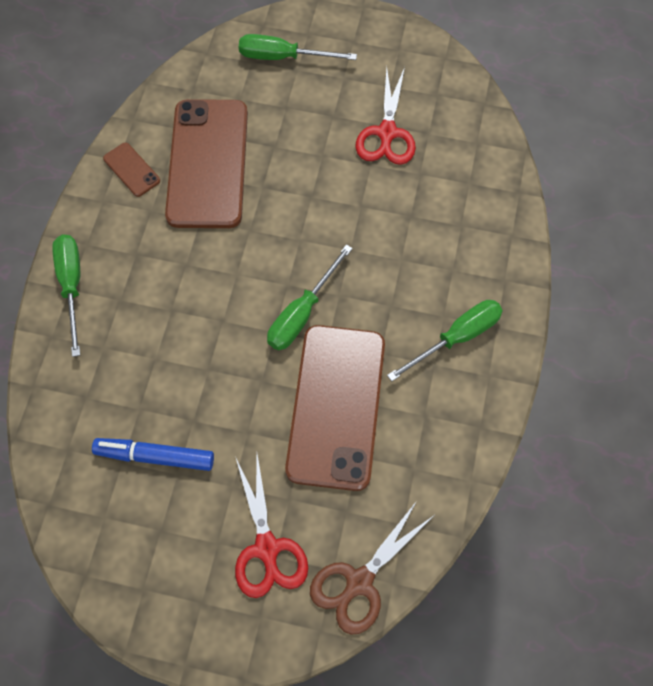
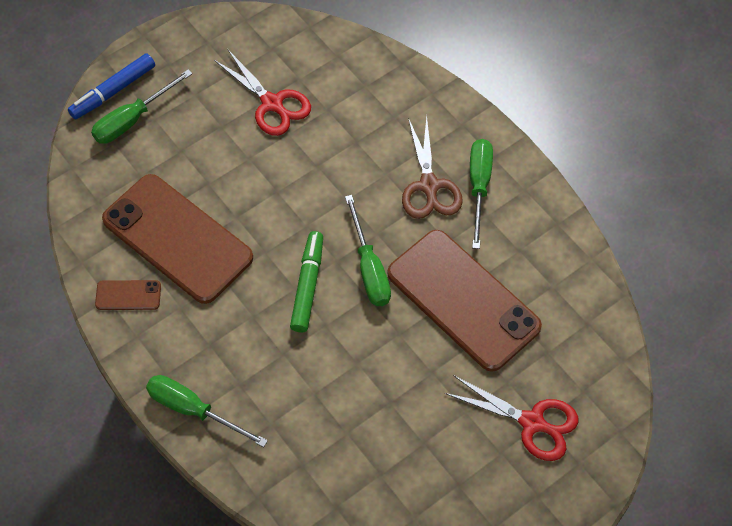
camera: 50 degrees left, 5 degrees down
blue marker [92,438,214,471] -> blue marker moved to [68,53,155,120]
brown scissors [310,501,433,635] -> brown scissors moved to [402,116,463,219]
none -> green marker [290,231,323,333]

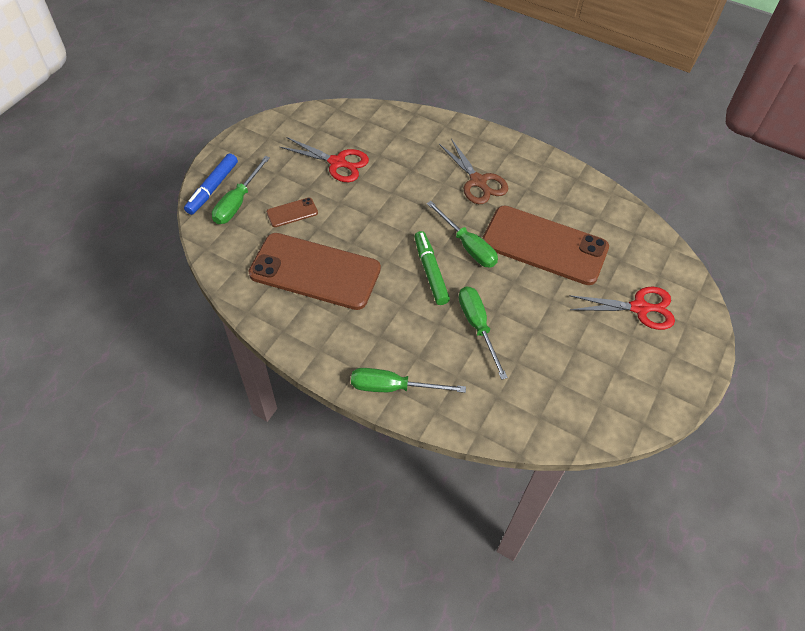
camera: 25 degrees left, 5 degrees down
brown phone [95,280,161,310] -> brown phone moved to [266,198,318,227]
green screwdriver [470,139,493,249] -> green screwdriver moved to [459,286,508,380]

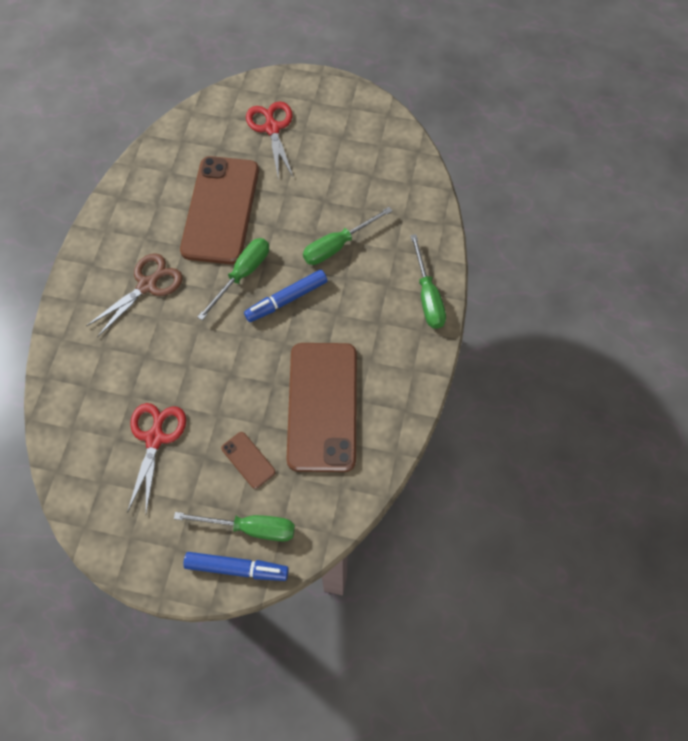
camera: 105 degrees left, 10 degrees up
green marker [414,231,450,305] -> blue marker [244,270,328,322]

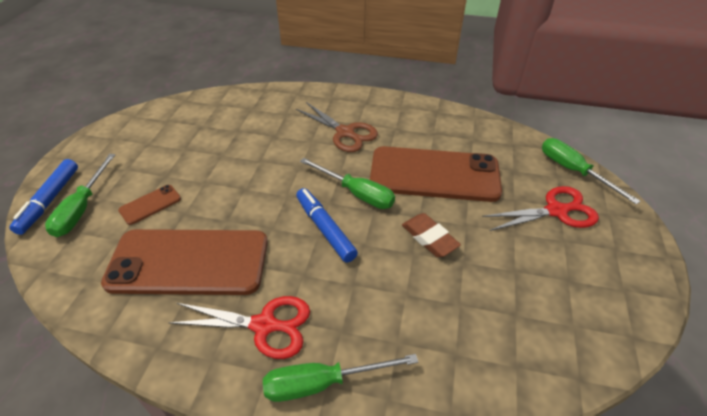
camera: 90 degrees right, 20 degrees down
red scissors [127,403,186,513] -> red scissors moved to [168,296,310,359]
green screwdriver [303,207,392,265] -> green screwdriver moved to [542,138,641,205]
none -> brown eraser [402,213,461,257]

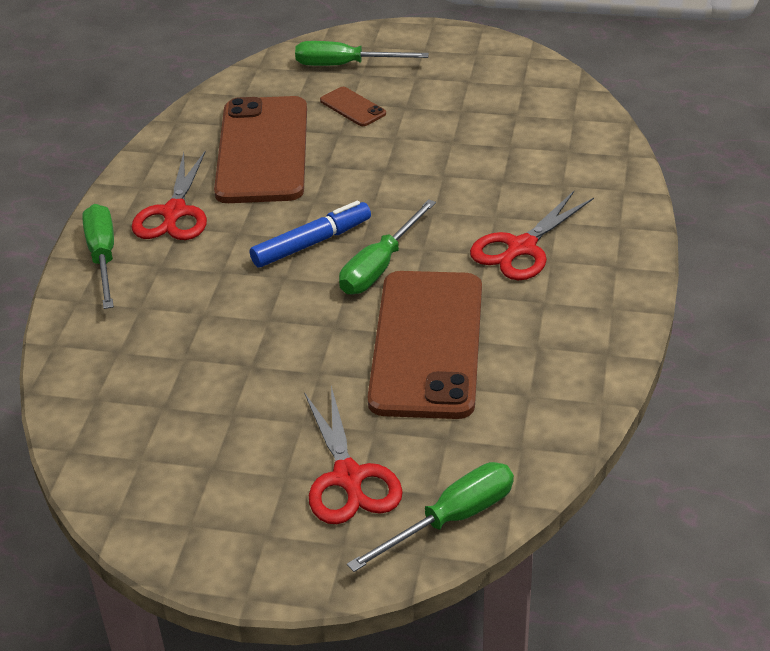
camera: 90 degrees right, 5 degrees down
blue marker [9,159,78,235] -> none
brown scissors [296,102,378,152] -> red scissors [470,191,594,280]
brown eraser [402,213,461,257] -> none

